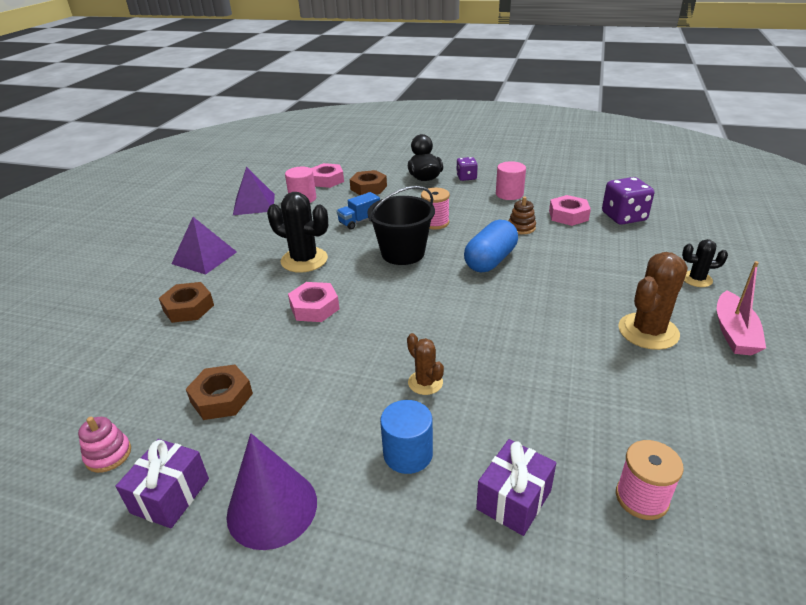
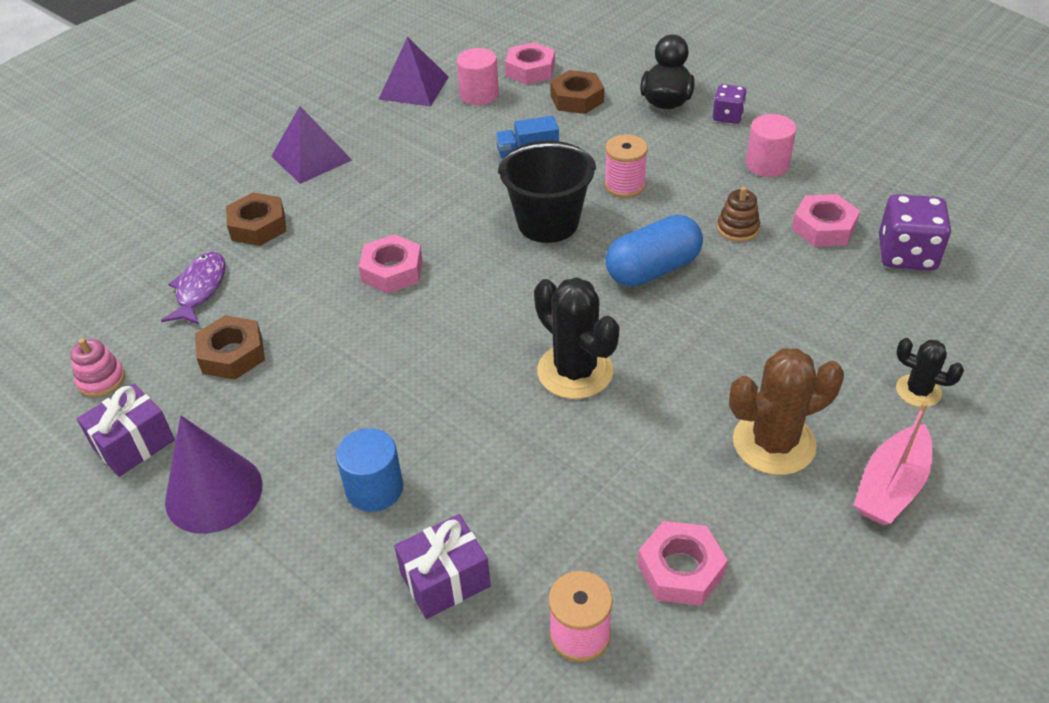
camera: 25 degrees right, 10 degrees up
black cactus [267,192,328,273] -> black cactus moved to [534,277,620,399]
brown cactus [407,333,444,395] -> none
none -> purple fish [161,252,225,325]
none -> pink nut [638,521,728,606]

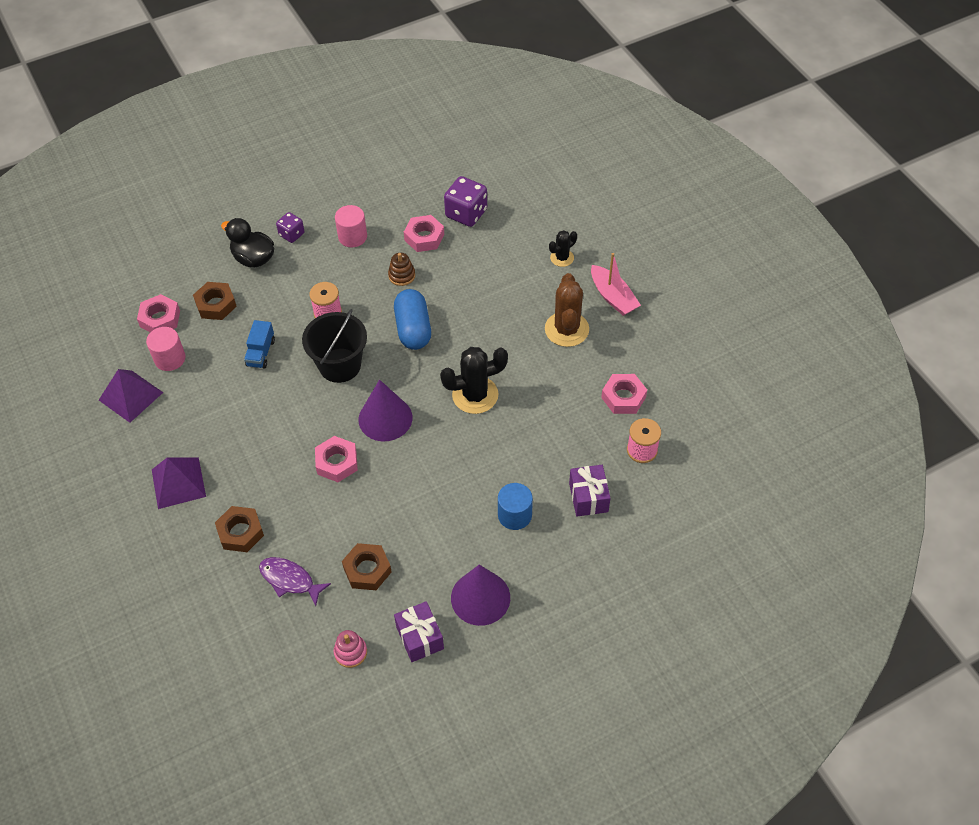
camera: 70 degrees left, 10 degrees up
none -> purple cone [359,380,412,441]

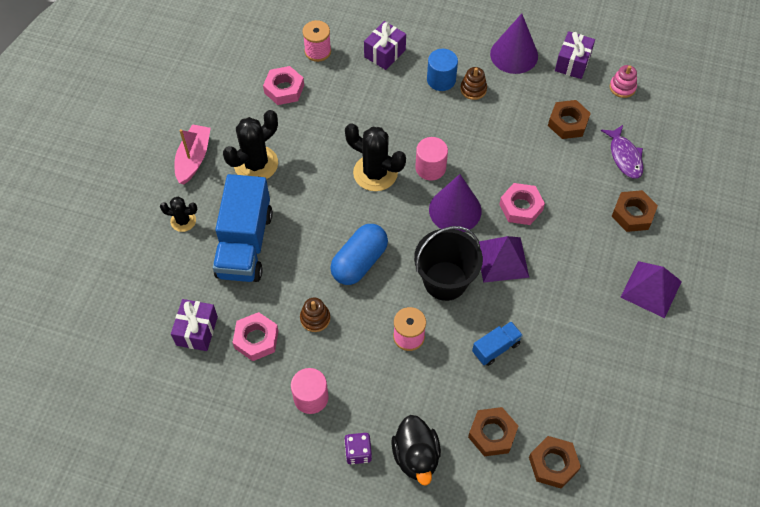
camera: 135 degrees left, 5 degrees up
purple pyramid [99,369,163,423] -> purple pyramid moved to [479,236,529,283]
pink nut [137,294,180,332] -> brown nut [529,436,581,489]
pink cylinder [146,327,186,371] -> pink cylinder moved to [415,137,448,181]
purple dice [444,176,487,227] -> purple gift [171,299,218,351]
brown cactus [545,273,589,347] -> black cactus [223,110,278,179]
none -> blue truck [213,174,273,282]
none -> brown stacking toy [460,67,487,100]

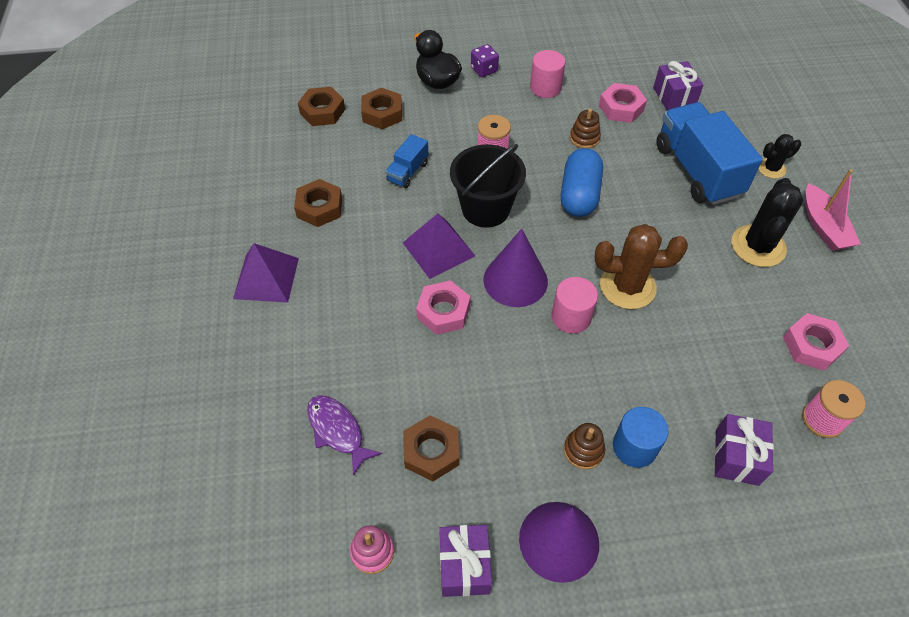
camera: 155 degrees right, 5 degrees down
black cactus [345,123,406,191] -> brown cactus [595,224,688,309]
brown nut [611,190,658,232] -> brown nut moved to [294,179,342,227]

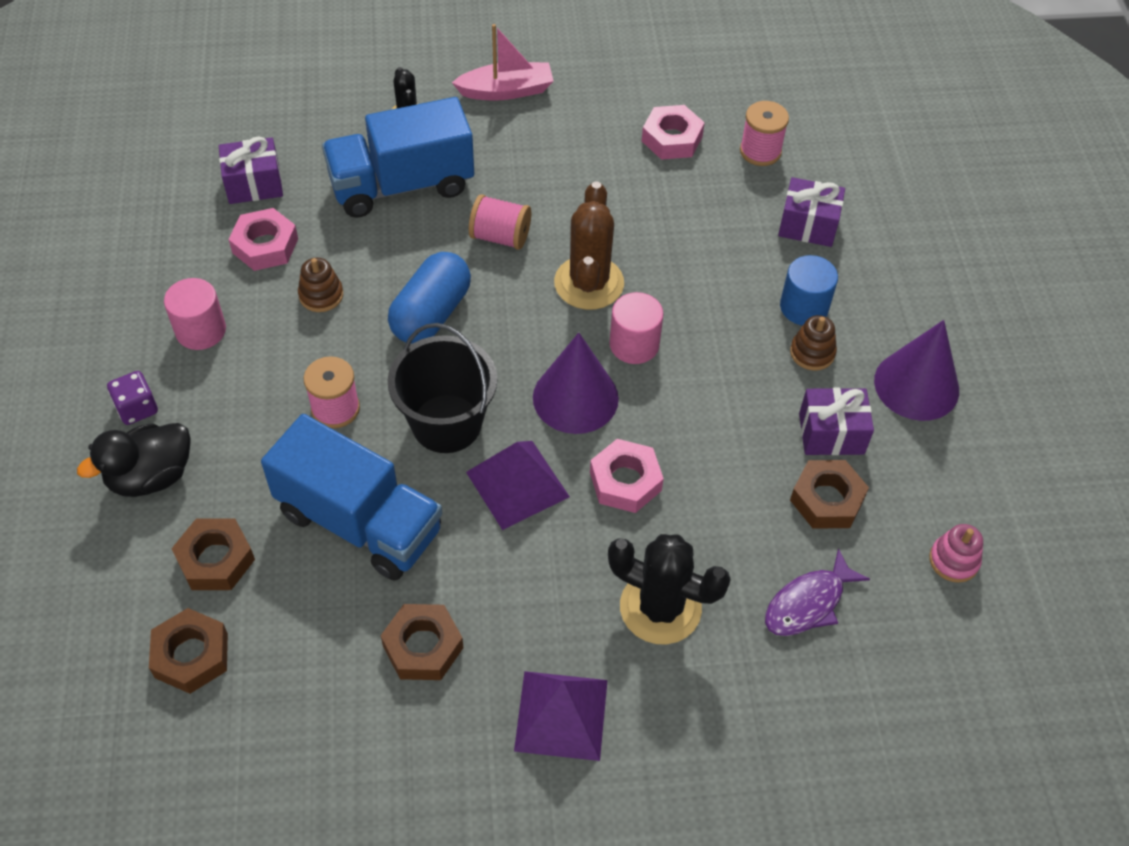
camera: 90 degrees left, 0 degrees up
blue truck [386,134,428,188] -> blue truck [261,414,443,581], size x2.12
purple gift [439,525,492,597] -> purple gift moved to [799,388,874,455]
blue capsule [561,148,603,217] -> blue capsule turned 75 degrees counterclockwise [388,252,471,344]
black cactus [731,178,803,267] -> black cactus moved to [608,534,731,644]
none -> pink spool [469,195,531,250]

